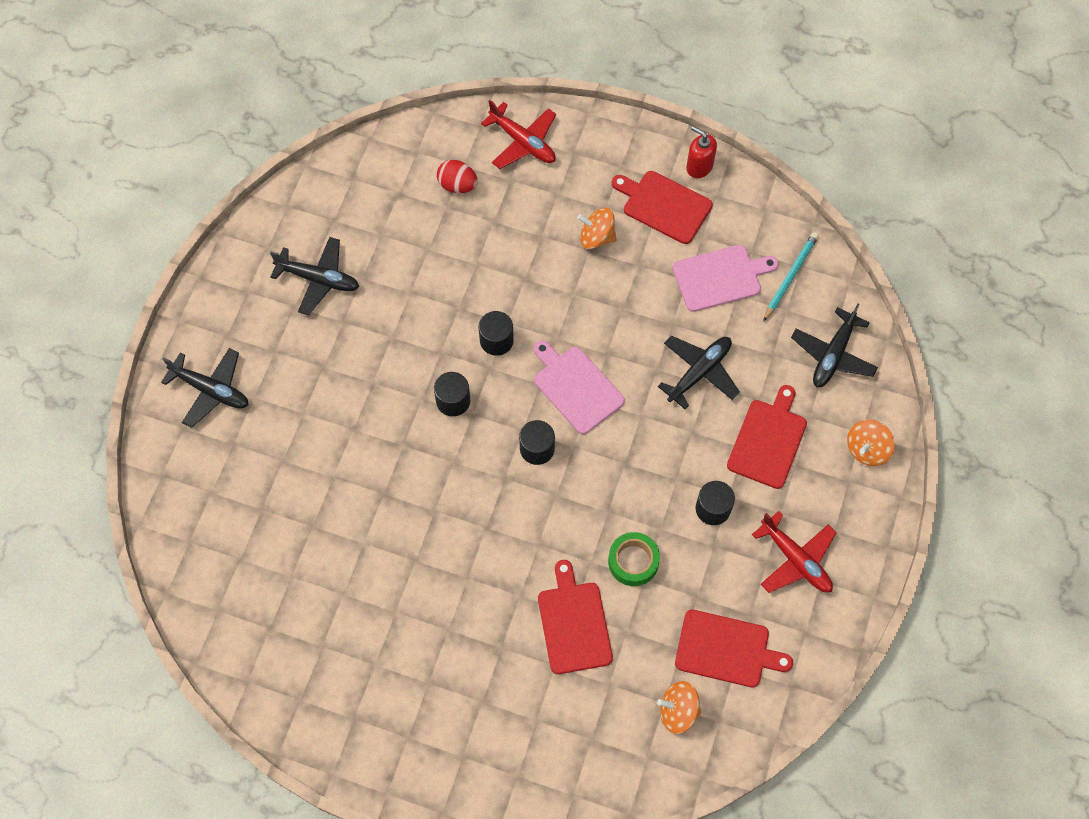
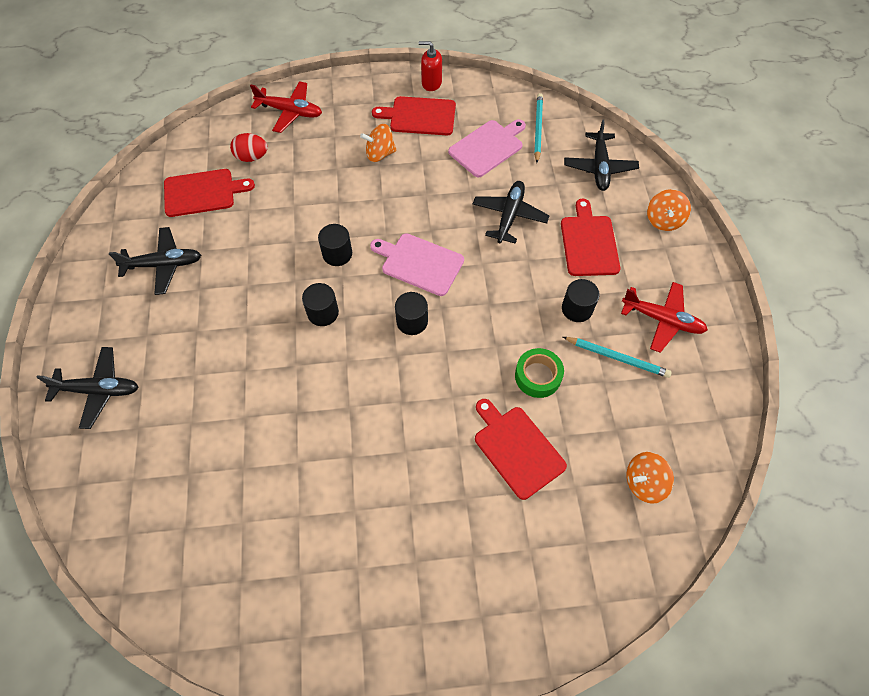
camera: 25 degrees left, 5 degrees down
red cutting board [675,610,793,687] -> red cutting board moved to [164,169,255,217]
none -> turquoise pencil [563,337,672,378]

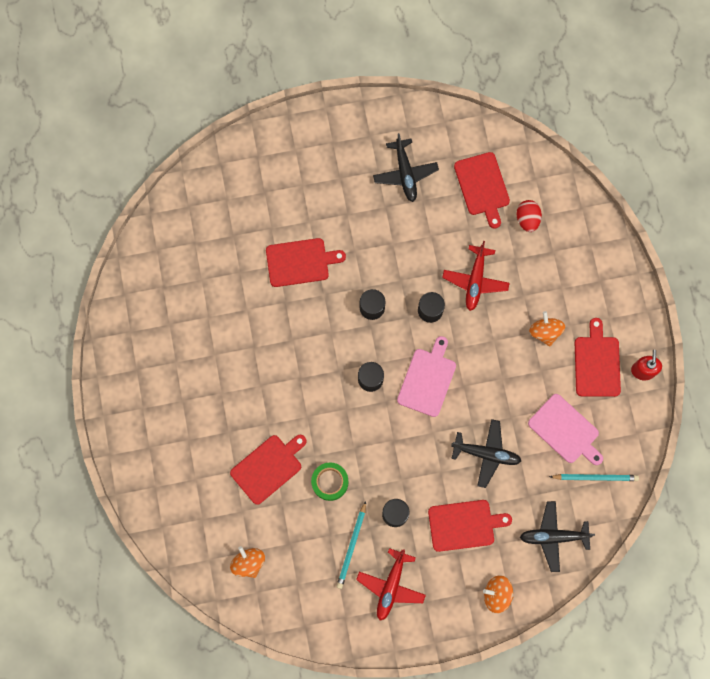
camera: 85 degrees right, 15 degrees up
black plane [36,347,139,429] -> none
red plane [250,81,322,133] -> red plane moved to [442,241,509,311]
none -> red cutting board [266,238,346,287]

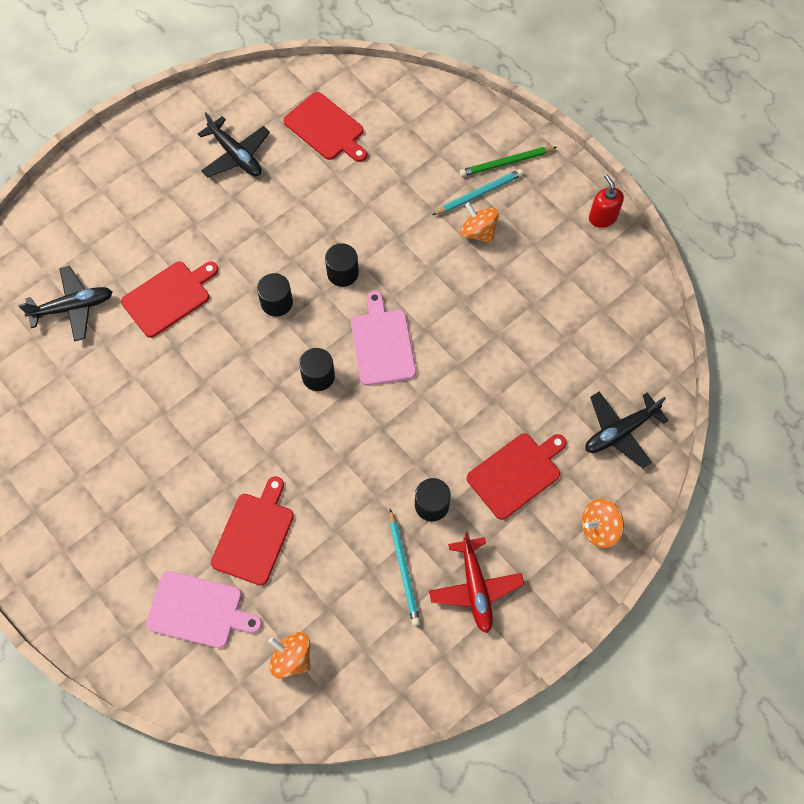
camera: 30 degrees left, 10 degrees down
green tape [311,462,348,501] -> none
red plane [442,241,509,311] -> none
black plane [451,419,521,488] -> black plane moved to [18,266,112,341]
red egg [516,200,542,232] -> none
pink cutting board [528,394,603,465] -> pink cutting board moved to [146,571,262,648]
turquoise pencil [549,474,639,481] -> turquoise pencil moved to [432,169,523,215]
red cutting board [575,318,621,397] -> none
none -> green pencil [459,147,557,177]

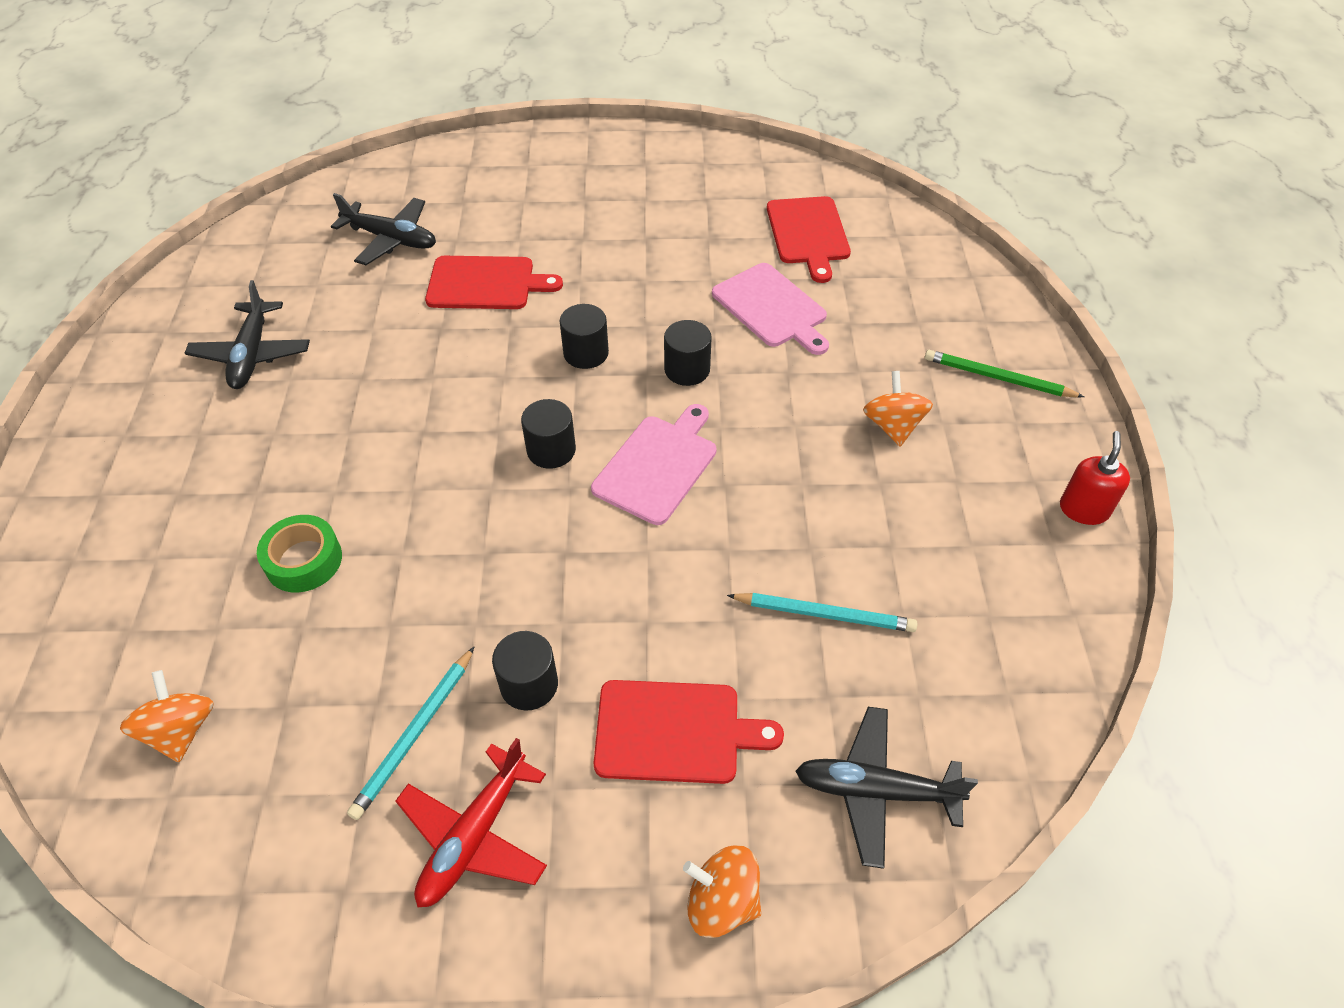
camera: 40 degrees right, 15 degrees down
pink cutting board [146,571,262,648] -> pink cutting board moved to [712,263,829,355]
black plane [198,112,270,177] -> black plane moved to [185,280,310,389]
red cutting board [211,476,294,586] -> green tape [257,515,342,593]
turquoise pencil [432,169,523,215] -> turquoise pencil moved to [727,593,917,632]

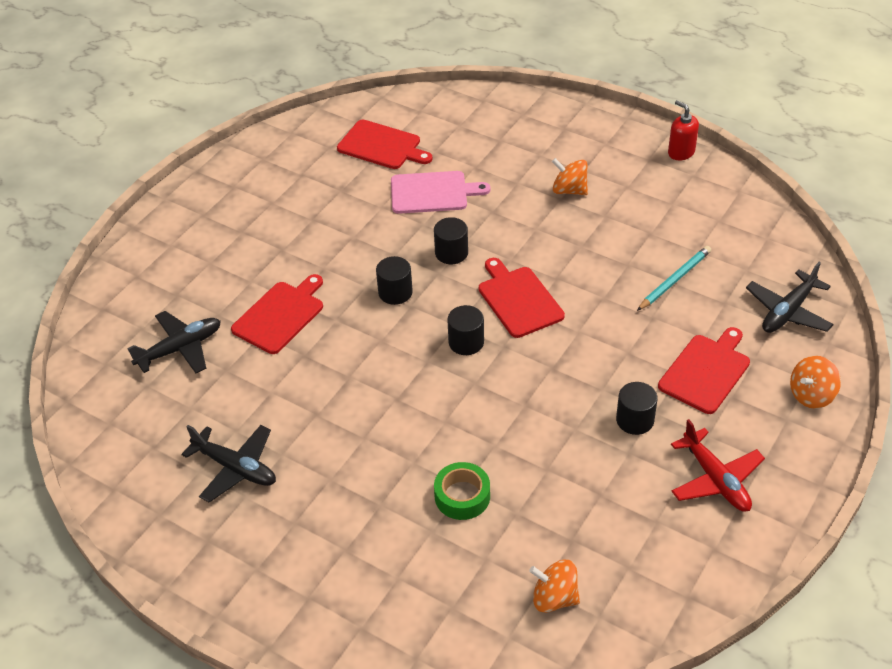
camera: 55 degrees left, 5 degrees down
turquoise pencil [347,647,474,820] -> none
pink cutting board [591,404,717,525] -> red cutting board [479,258,565,338]
green pencil [925,350,1084,398] -> none

